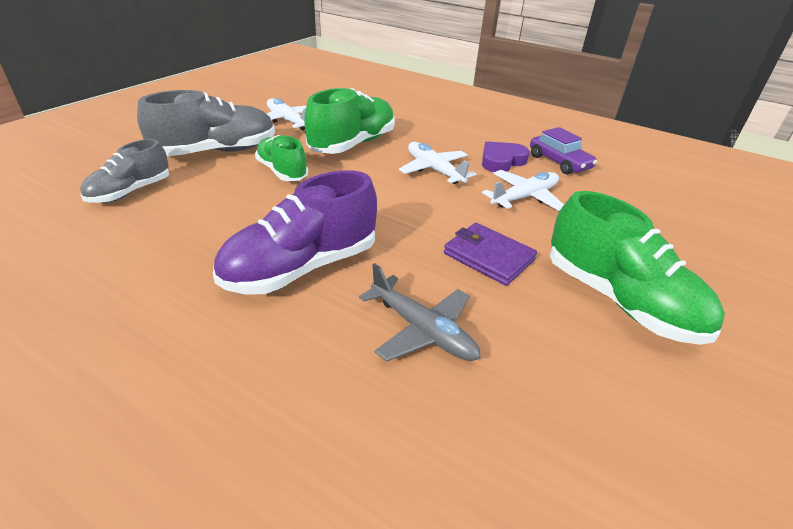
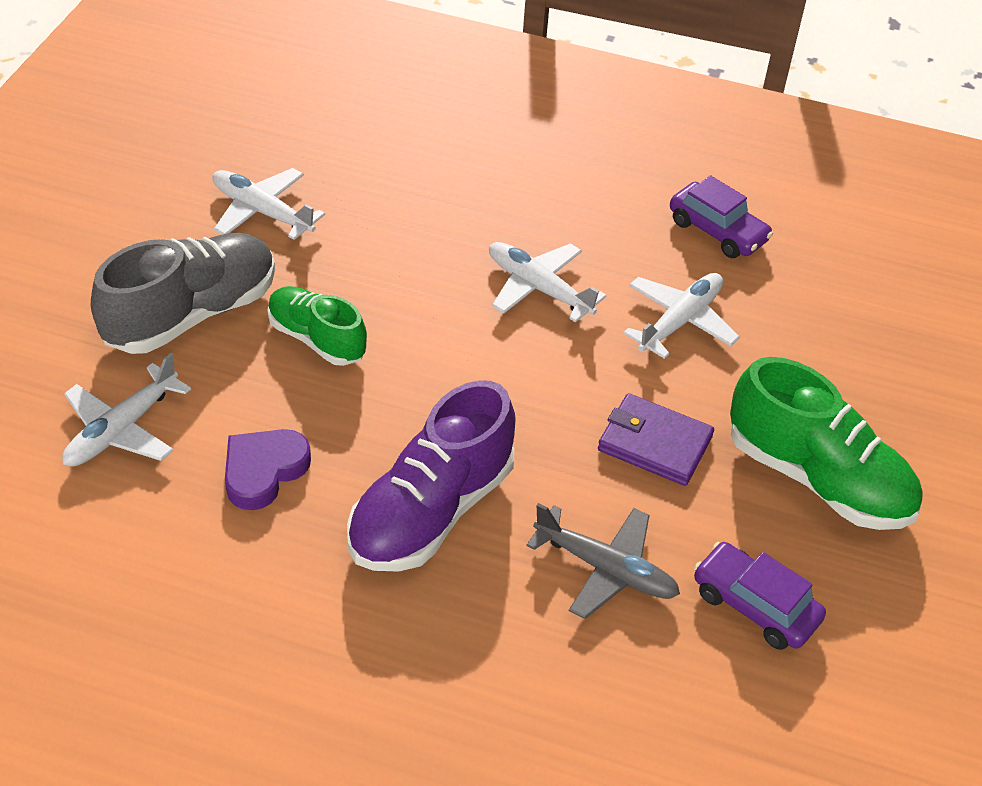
camera: 15 degrees left, 10 degrees up
grey shoe [80,139,169,203] -> white plane [62,353,191,467]
green shoe [304,88,395,154] -> none
purple heart [482,141,530,172] -> purple heart moved to [225,429,311,510]
none -> purple car [694,542,826,650]

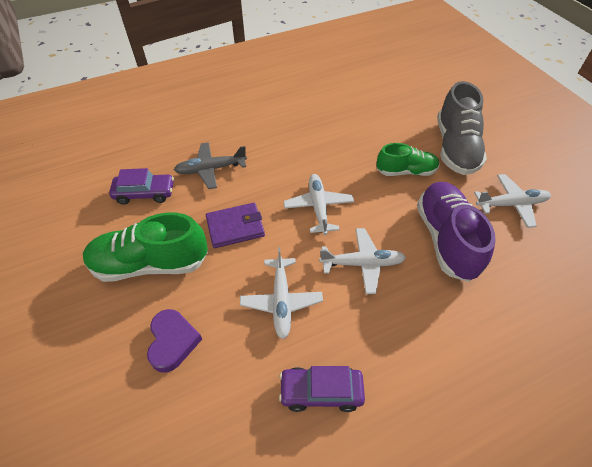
camera: 140 degrees right, 5 degrees up
white plane [62,353,191,467] -> white plane moved to [283,174,354,235]
purple heart [225,429,311,510] -> purple heart moved to [147,309,202,373]
purple shoe [347,380,516,572] -> purple shoe moved to [417,182,495,282]

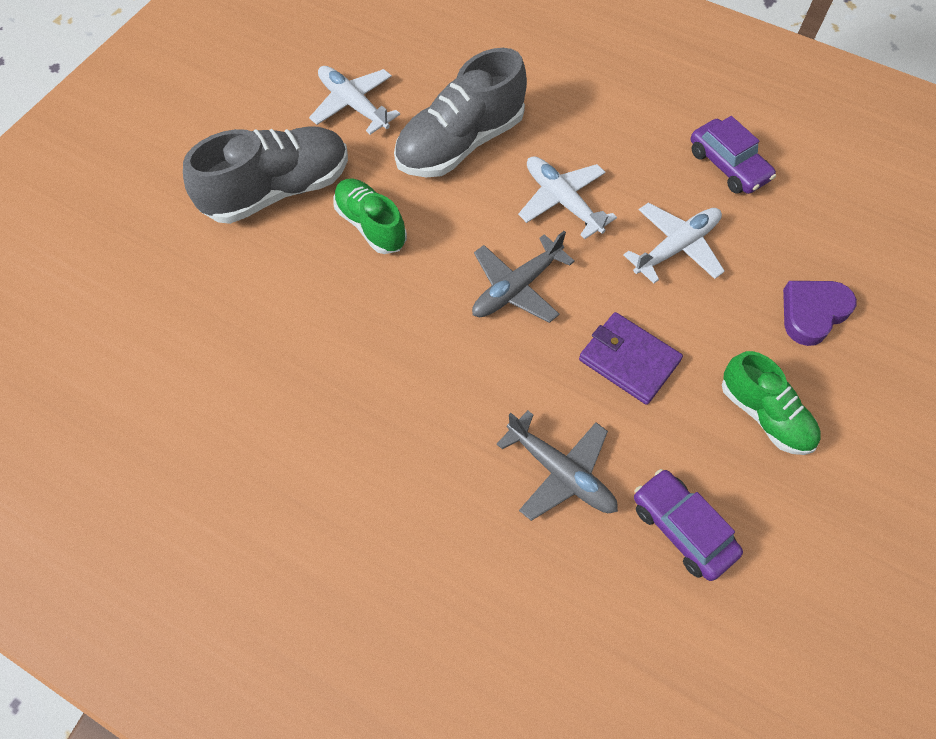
camera: 125 degrees left, 10 degrees up
green shoe [83,213,208,282] -> green shoe [722,351,821,455], size x0.62
white plane [283,174,354,235] -> grey plane [472,231,575,323]
purple shoe [417,182,495,282] -> grey shoe [394,48,527,177]

